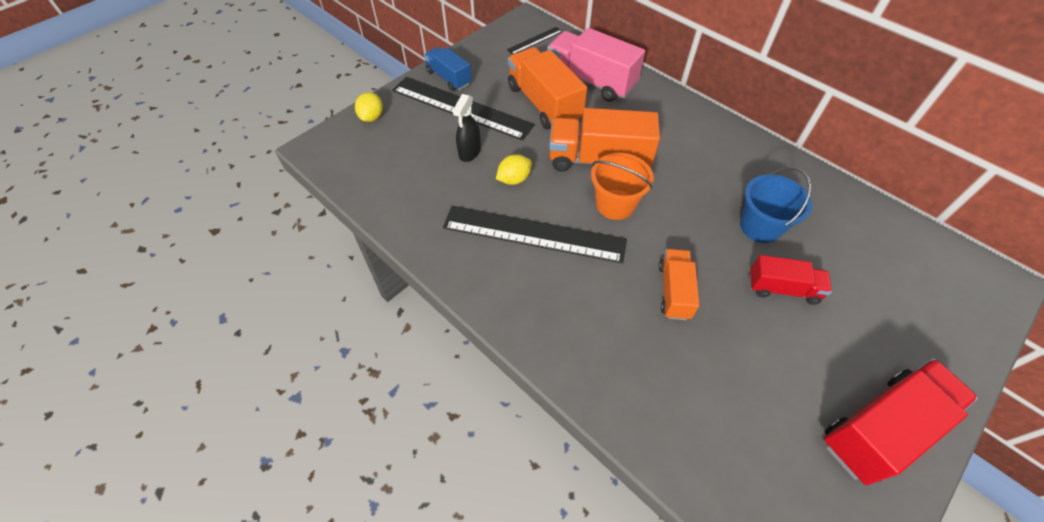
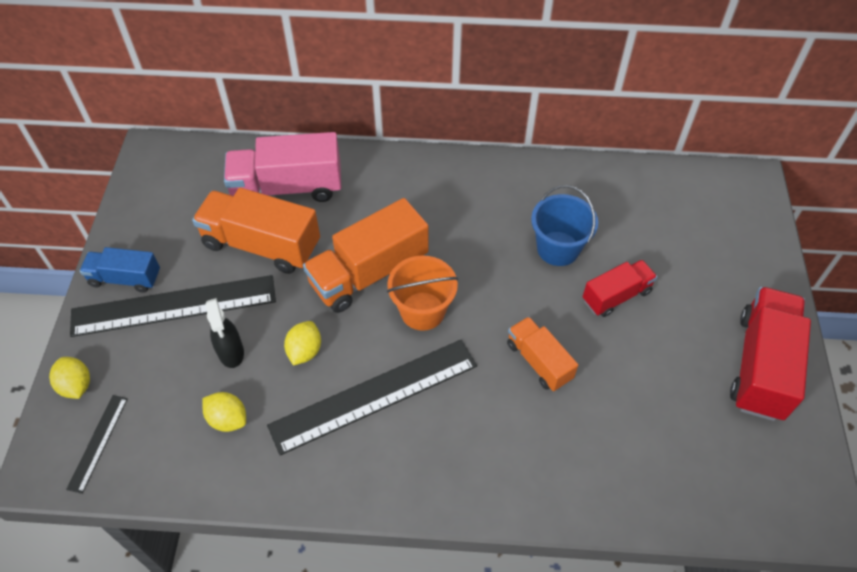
camera: 40 degrees left, 0 degrees up
black ruler [507,27,563,54] -> black ruler moved to [66,395,128,494]
none -> yellow lemon [202,392,246,432]

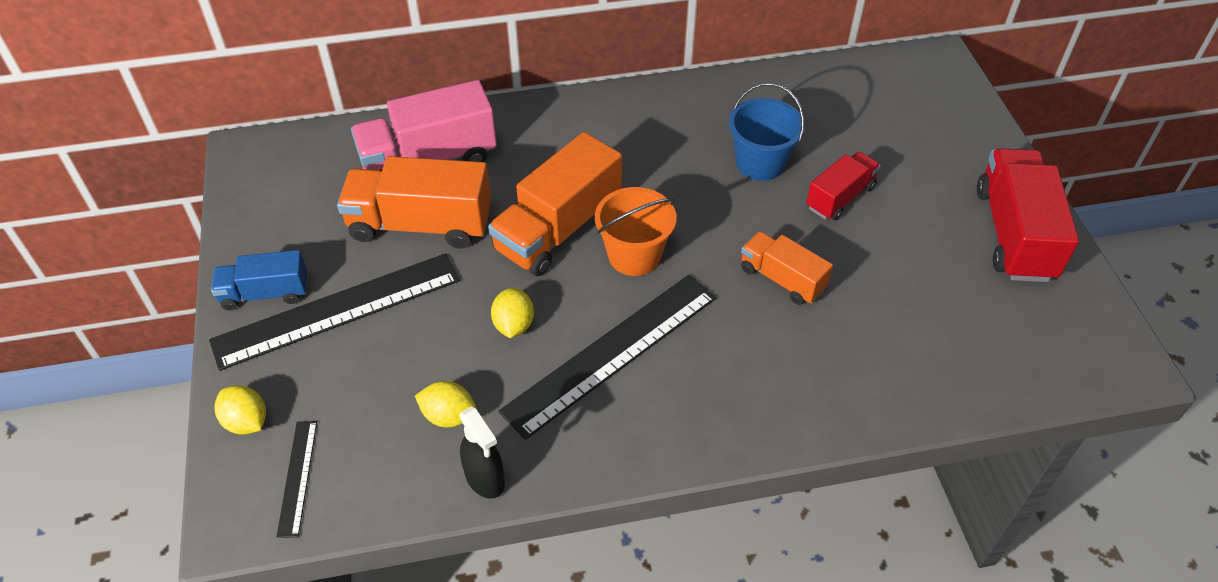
camera: 15 degrees left, 5 degrees down
black spray bottle [205,298,244,368] -> black spray bottle moved to [460,407,505,499]

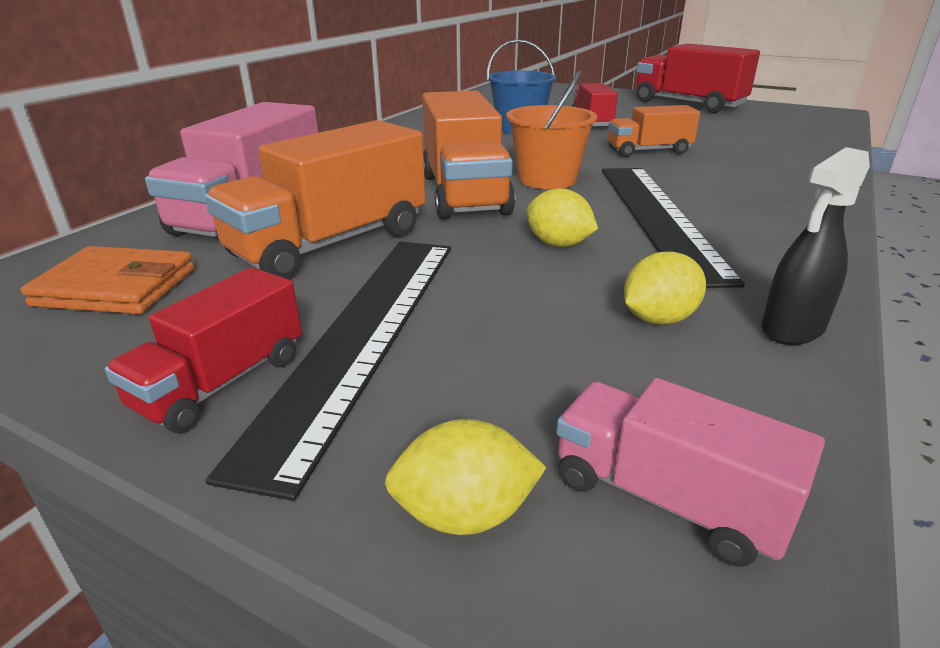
camera: 50 degrees left, 20 degrees down
blue truck [211,250,308,310] -> red truck [105,267,302,433]
black ruler [277,421,317,538] -> pink truck [556,378,825,567]
black spray bottle [460,407,505,499] -> black spray bottle turned 135 degrees clockwise [761,147,870,345]
none -> orange wallet [20,246,195,314]

